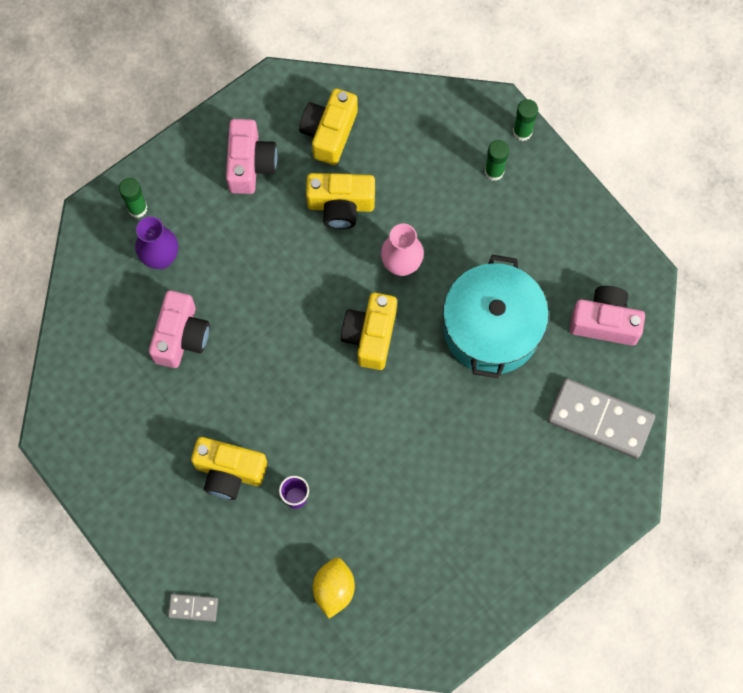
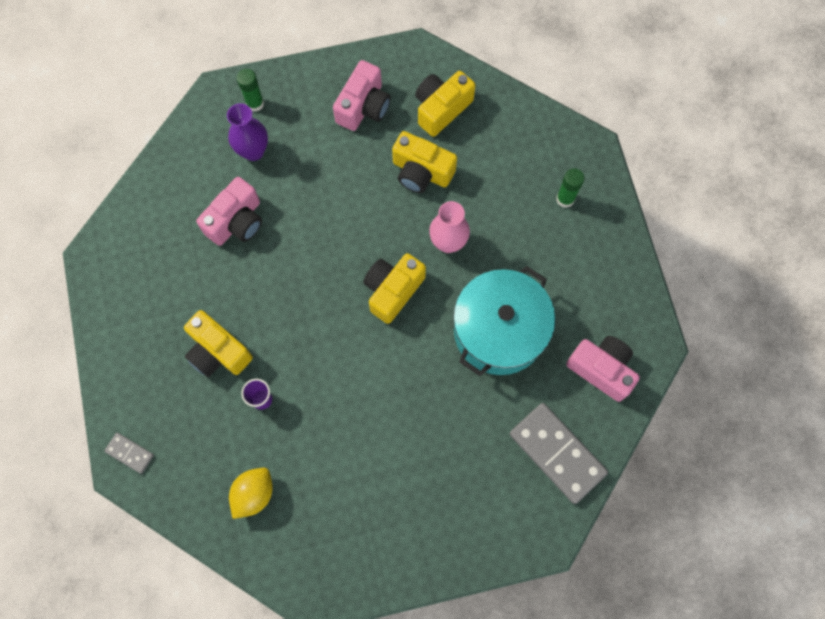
camera: 25 degrees right, 0 degrees up
green glue stick [513,99,538,141] -> none

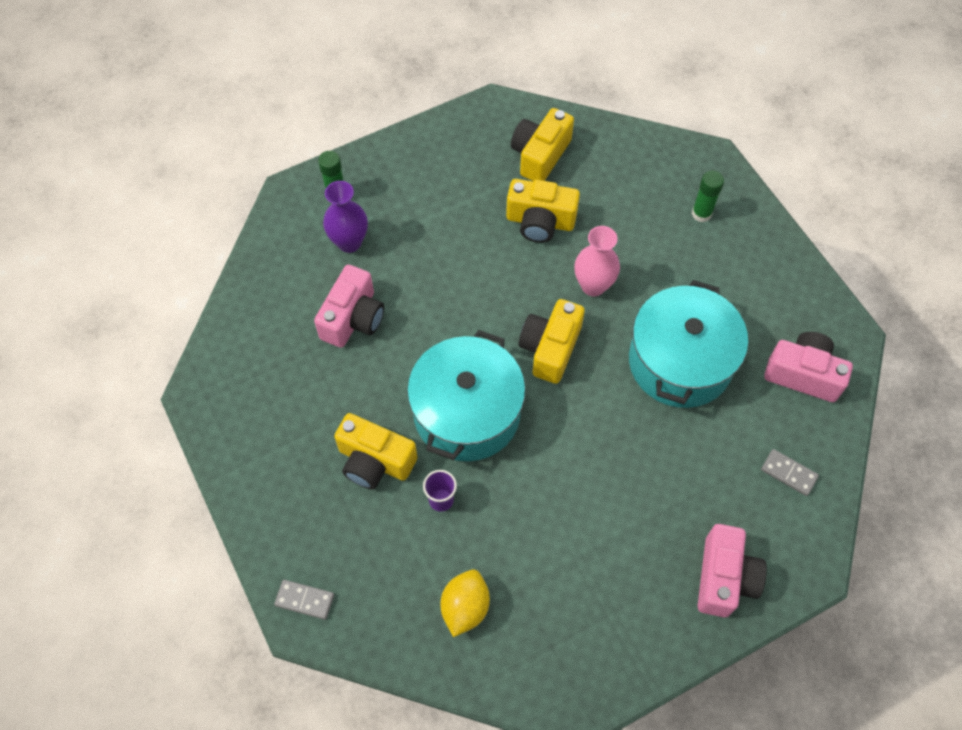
camera: 15 degrees left, 10 degrees down
pink camera [333,60,391,131] -> pink camera moved to [698,524,767,617]
grey domino [510,403,608,504] -> grey domino [761,449,819,496], size x0.47
none -> turquoise pot [407,330,525,461]

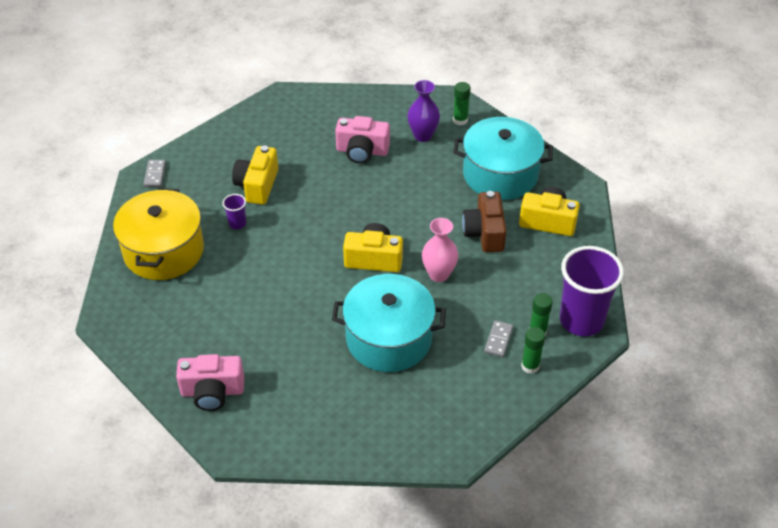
camera: 75 degrees right, 15 degrees down
turquoise pot [407,330,525,461] -> turquoise pot moved to [454,117,553,200]
yellow lemon [440,569,490,637] -> yellow pot [113,188,204,280]
yellow camera [506,179,580,243] -> brown camera [462,191,507,252]
grey domino [761,449,819,496] -> grey domino moved to [484,320,513,357]
pink camera [764,332,853,402] -> none
none -> green glue stick [521,327,545,374]
none -> purple cup [560,246,624,336]

